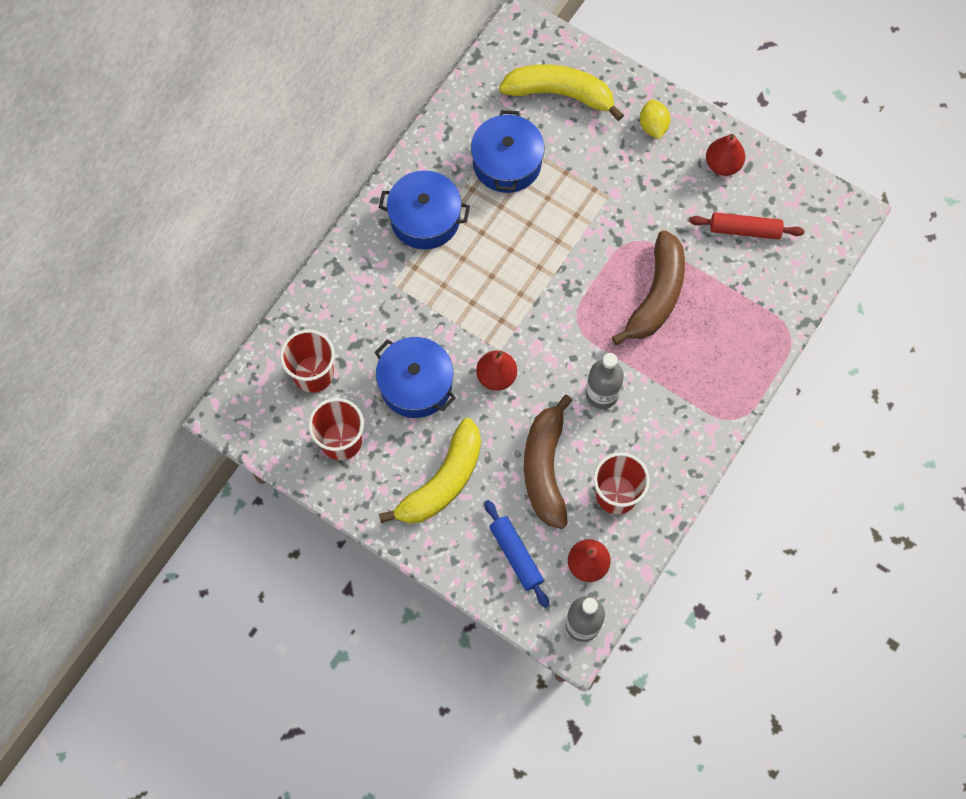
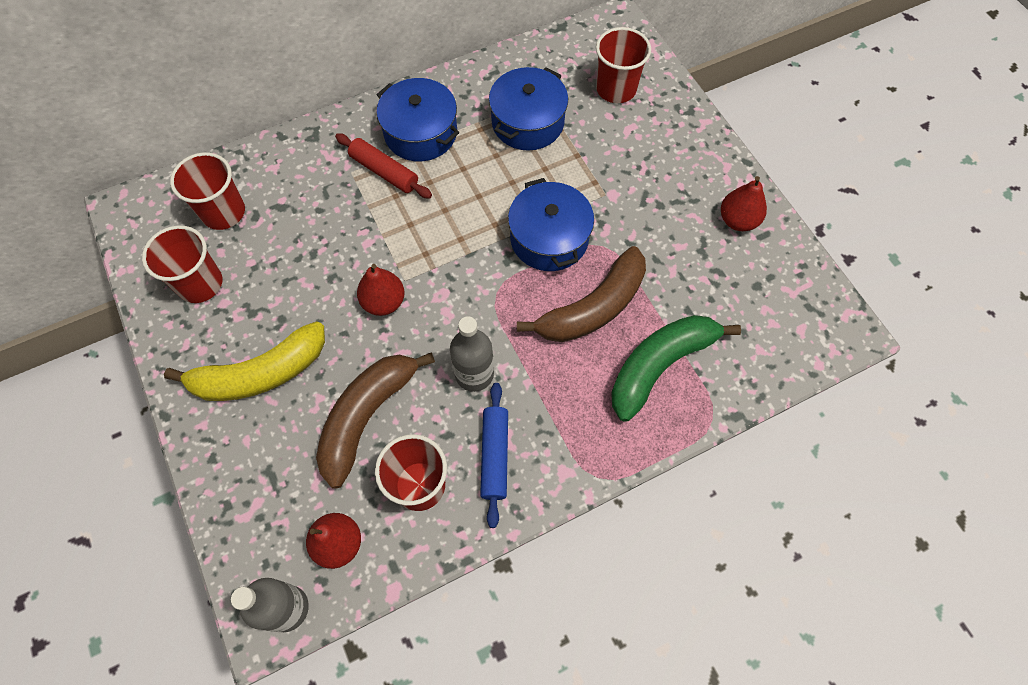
camera: 30 degrees right, 5 degrees down
blue pot [375,337,455,418] -> blue pot moved to [508,178,594,271]
blue rolling pin [484,500,549,608] -> blue rolling pin moved to [480,383,508,528]
yellow banana [499,64,624,121] -> red cup [596,27,651,103]
yellow lemon [640,100,671,139] -> none
red rolling pin [689,212,805,240] -> red rolling pin moved to [335,133,432,199]
none -> green banana [611,315,741,422]

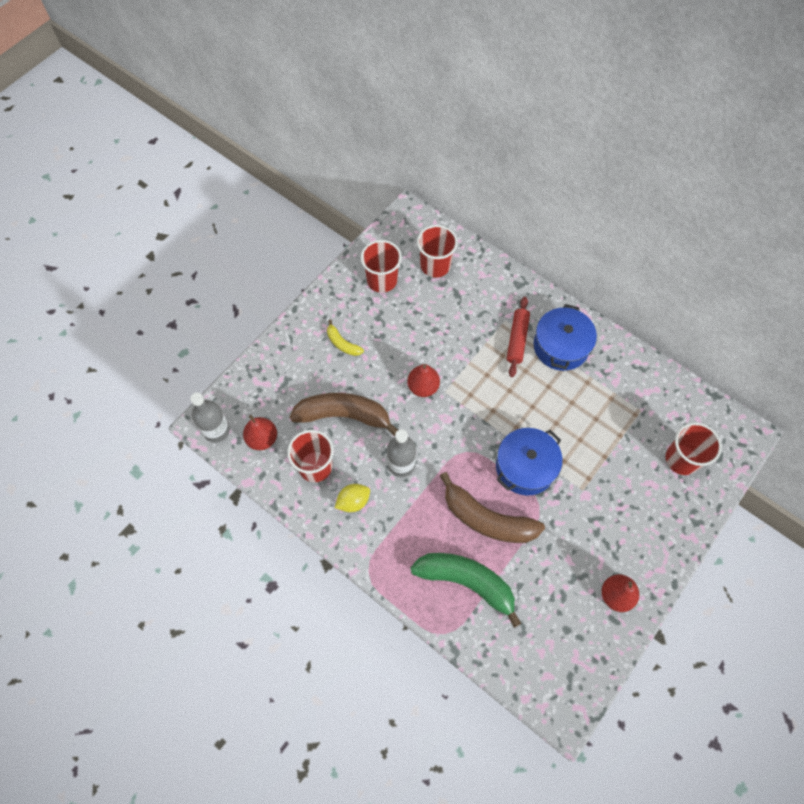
camera: 65 degrees right, 0 degrees up
yellow banana [164,321,325,401] -> yellow banana [327,319,364,356], size x0.49
blue rolling pin [480,383,508,528] -> yellow lemon [335,484,370,512]
blue pot [489,67,568,150] -> none

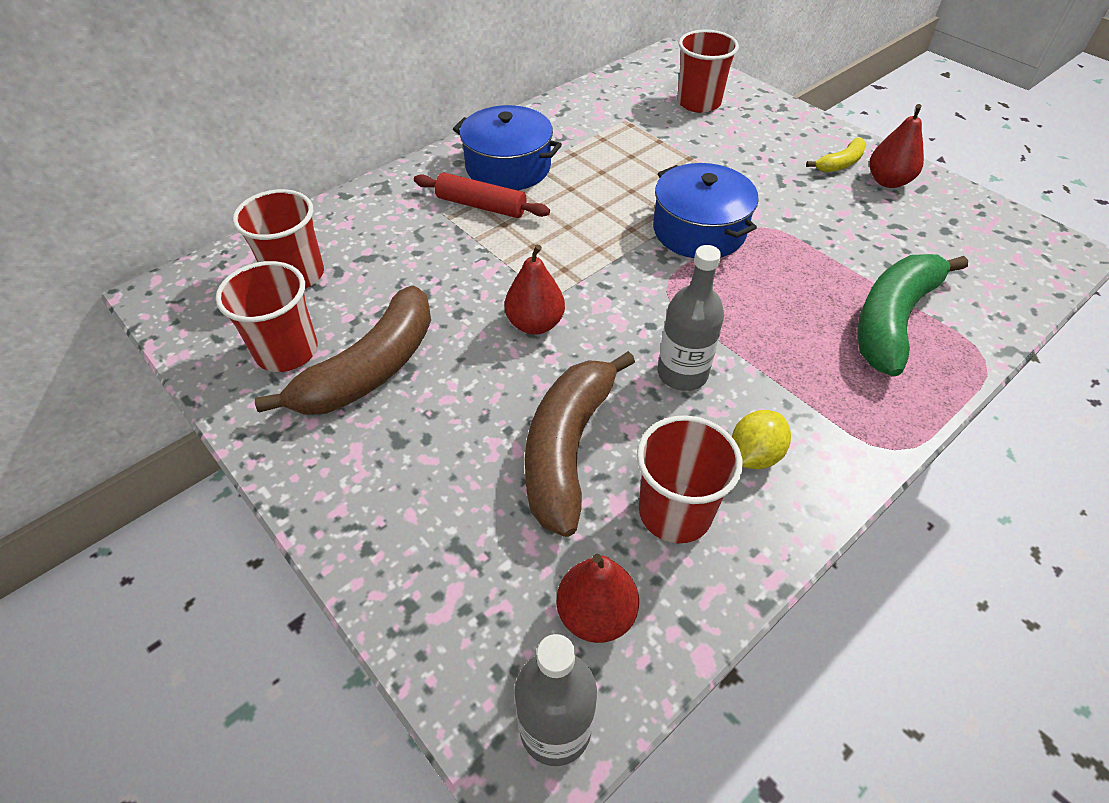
camera: 80 degrees left, 15 degrees down
yellow banana [327,319,364,356] -> yellow banana moved to [806,138,867,172]
yellow lemon [335,484,370,512] -> yellow lemon turned 60 degrees clockwise [732,410,791,469]
brown banana [440,472,545,543] -> brown banana moved to [255,285,431,415]

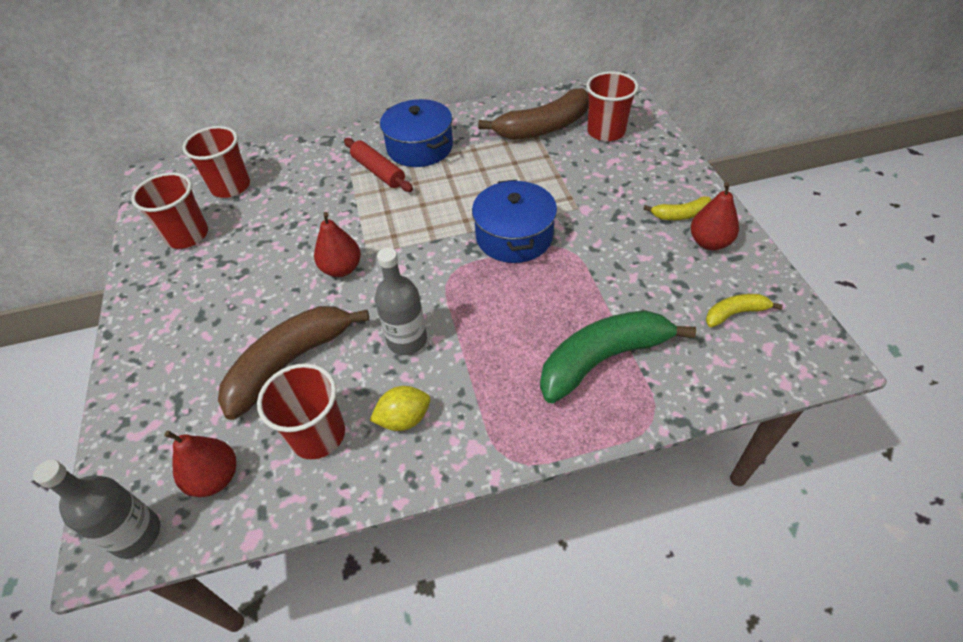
camera: 30 degrees right, 0 degrees up
brown banana [255,285,431,415] -> brown banana moved to [478,88,589,140]
none -> yellow banana [706,294,783,327]

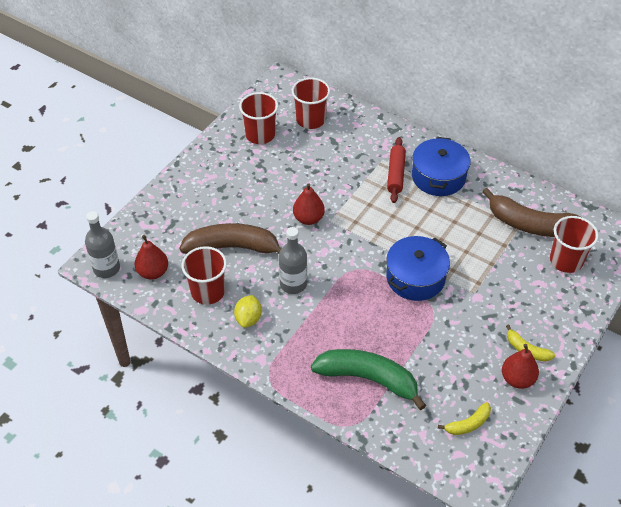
camera: 45 degrees right, 0 degrees up
yellow lemon [370,386,431,431] -> yellow lemon turned 75 degrees clockwise [234,295,262,328]
yellow banana [706,294,783,327] -> yellow banana turned 120 degrees clockwise [438,402,491,435]

